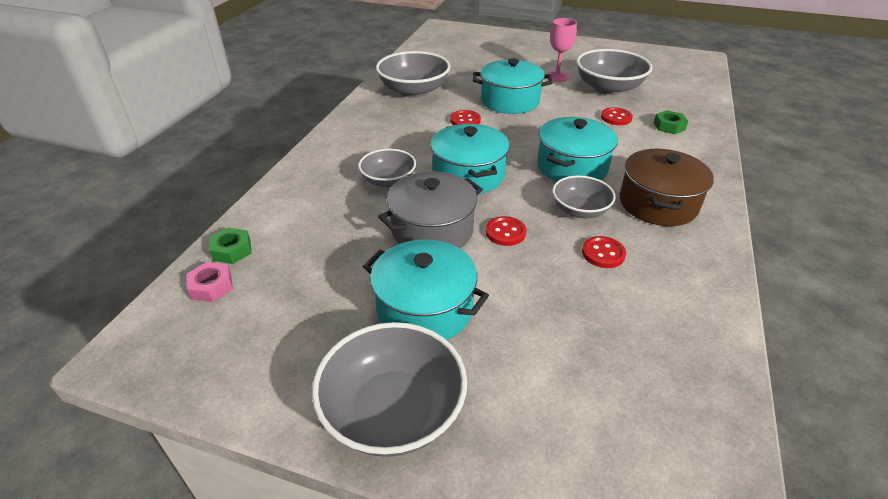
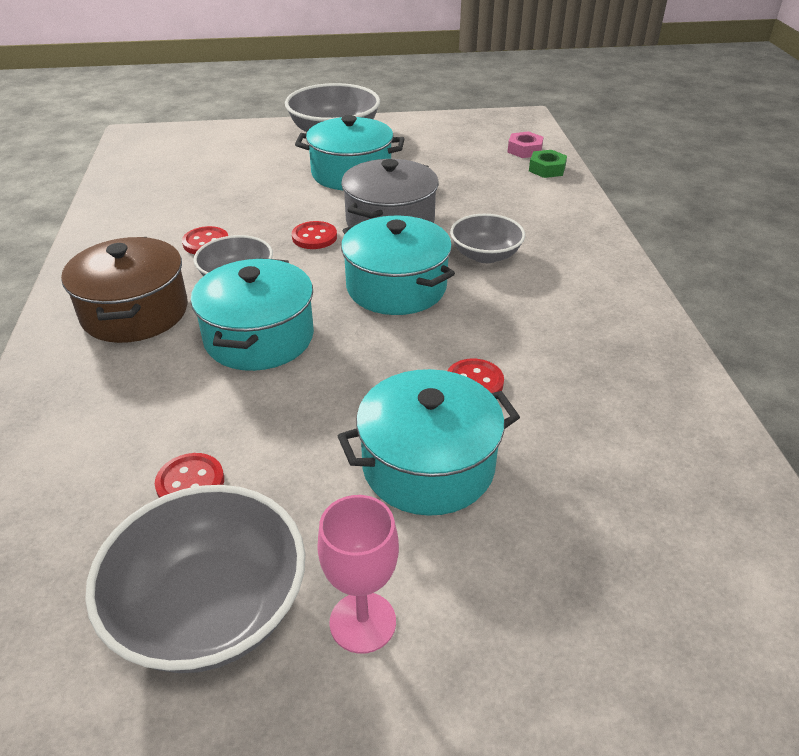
camera: 155 degrees right, 0 degrees up
grey bowl [376,51,451,98] -> none
green nut [654,110,688,134] -> none

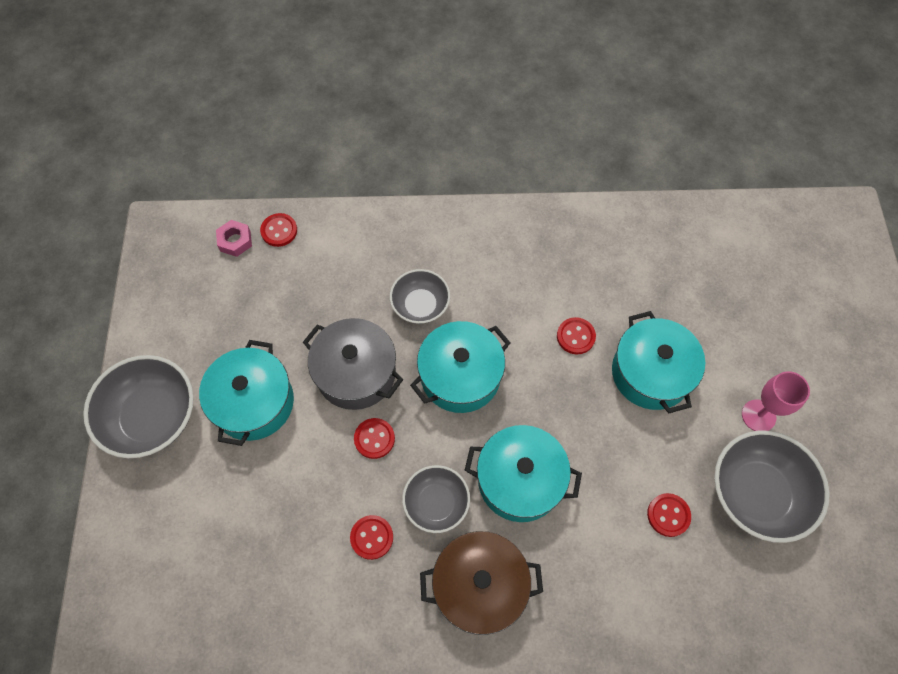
camera: 85 degrees left, 25 degrees up
green nut [529,150,567,178] -> red button [260,213,297,247]

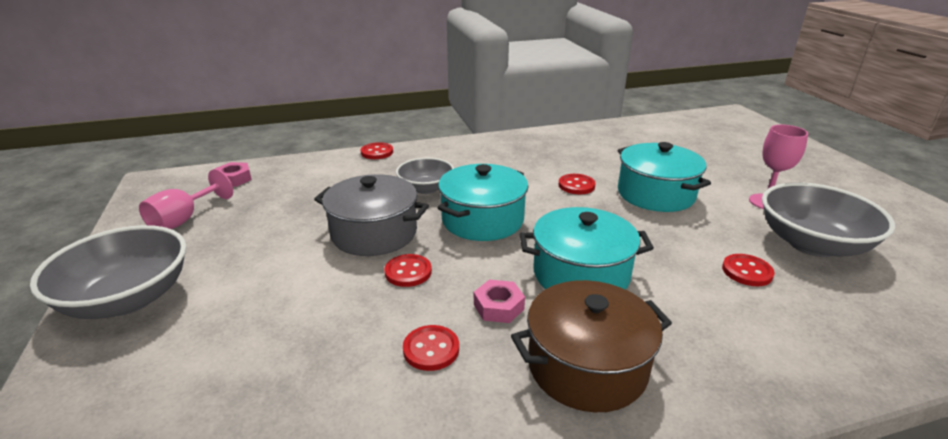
camera: 15 degrees left, 35 degrees down
turquoise pot [199,340,294,446] -> none
red button [260,213,297,247] -> red button moved to [361,142,393,159]
grey bowl [402,465,470,533] -> pink nut [474,280,525,323]
none -> pink goblet [139,169,233,229]

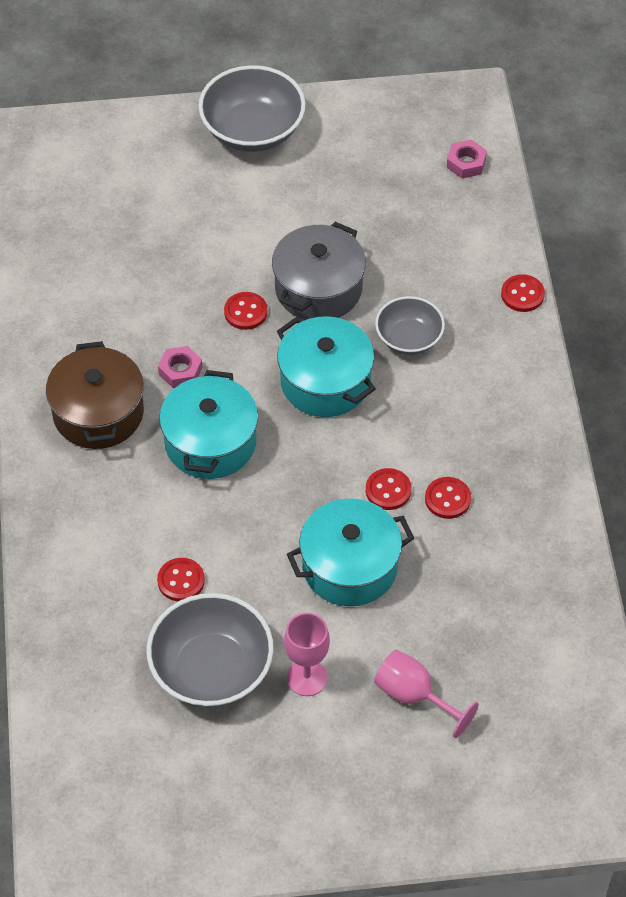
camera: 100 degrees right, 25 degrees up
pink goblet [139,169,233,229] -> pink goblet moved to [374,649,479,738]
red button [403,325,459,371] -> red button moved to [425,477,471,519]

